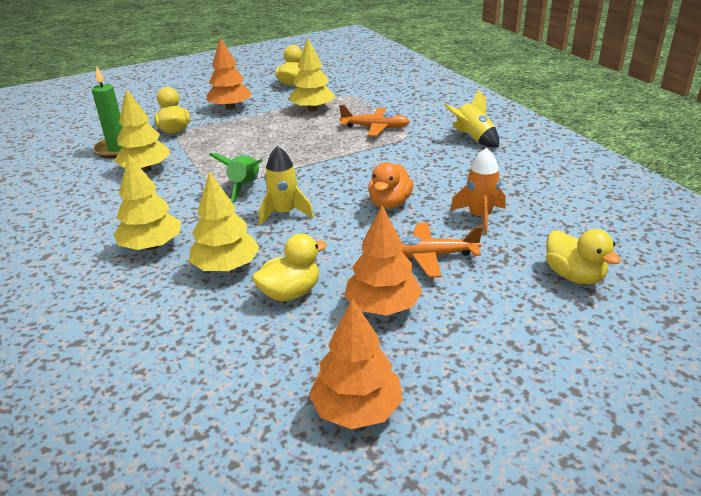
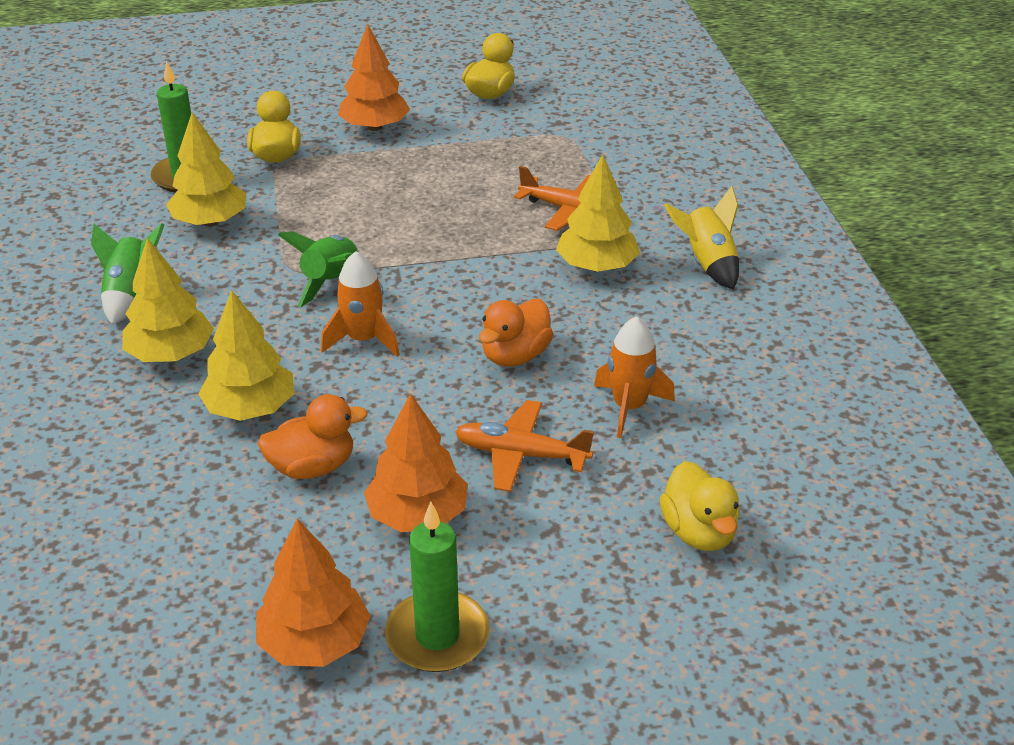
camera: 15 degrees right, 5 degrees up
yellow duck [252,233,327,301] -> orange duck [258,394,368,479]
yellow rocket [259,146,314,225] -> orange rocket [321,251,400,357]
yellow tree [290,38,335,111] -> yellow tree moved to [556,155,640,272]
none -> green rocket [91,223,164,325]
none -> green candle [385,502,490,672]

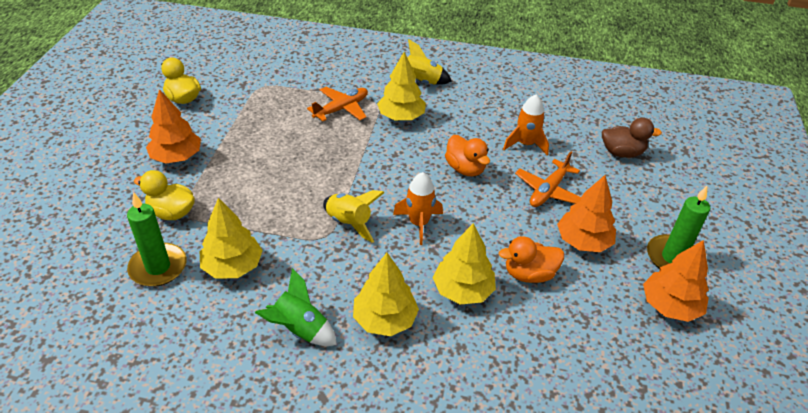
camera: 70 degrees left, 5 degrees up
orange duck [258,394,368,479] -> orange duck turned 105 degrees counterclockwise [499,236,564,283]
green rocket [278,231,359,307] -> yellow rocket [323,190,385,243]
yellow duck [659,461,740,551] -> brown duck [602,117,662,158]

